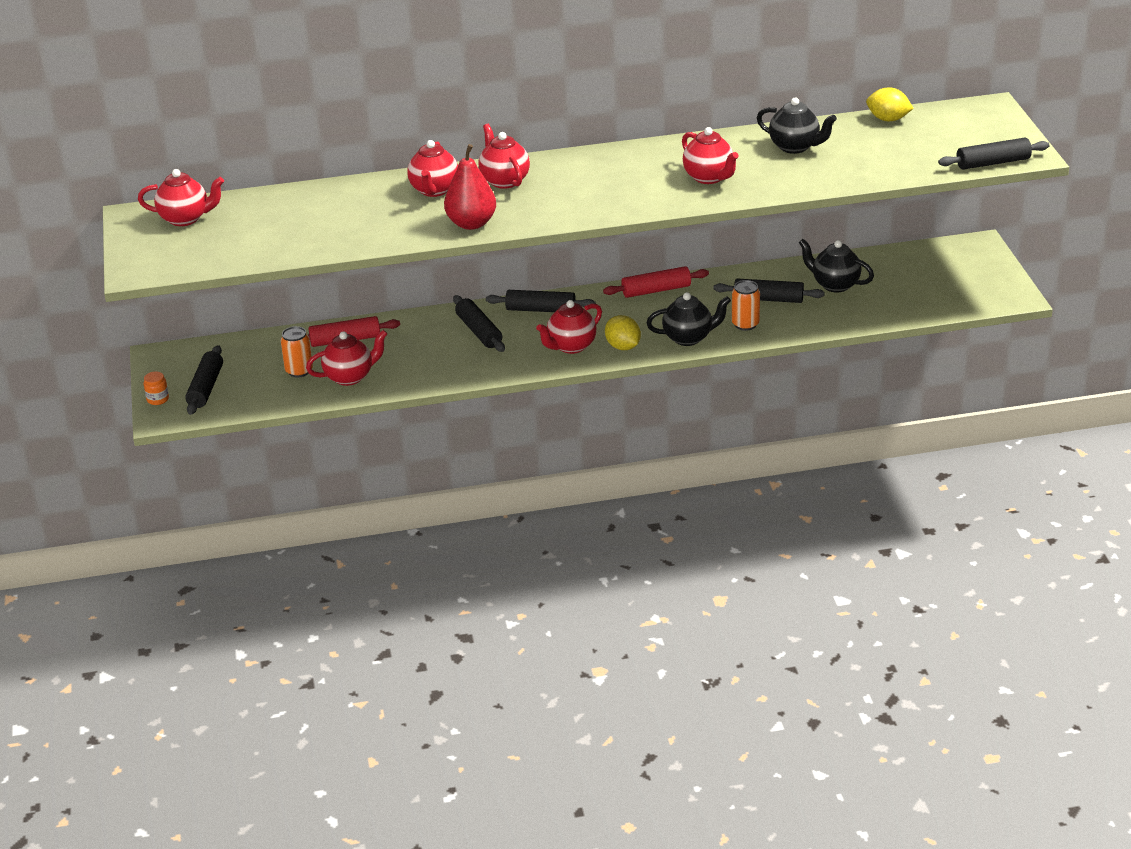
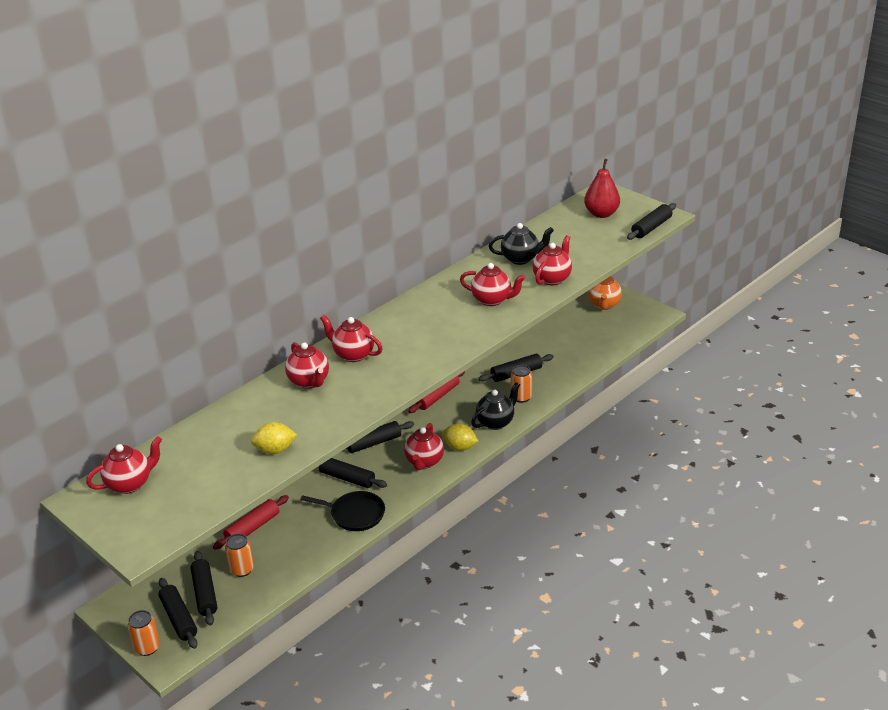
camera: 35 degrees left, 0 degrees up
orange jar [144,372,169,405] -> orange can [128,610,160,656]
red teapot [306,330,388,386] -> red teapot moved to [533,235,572,285]
red pear [444,144,496,230] -> red pear moved to [584,159,620,218]
black teapot [799,239,874,293] -> none
yellow lemon [866,87,914,121] -> yellow lemon moved to [251,422,297,454]
none -> black rolling pin [191,551,217,626]
none -> black pan [300,491,385,531]
none -> orange teapot [588,276,622,310]

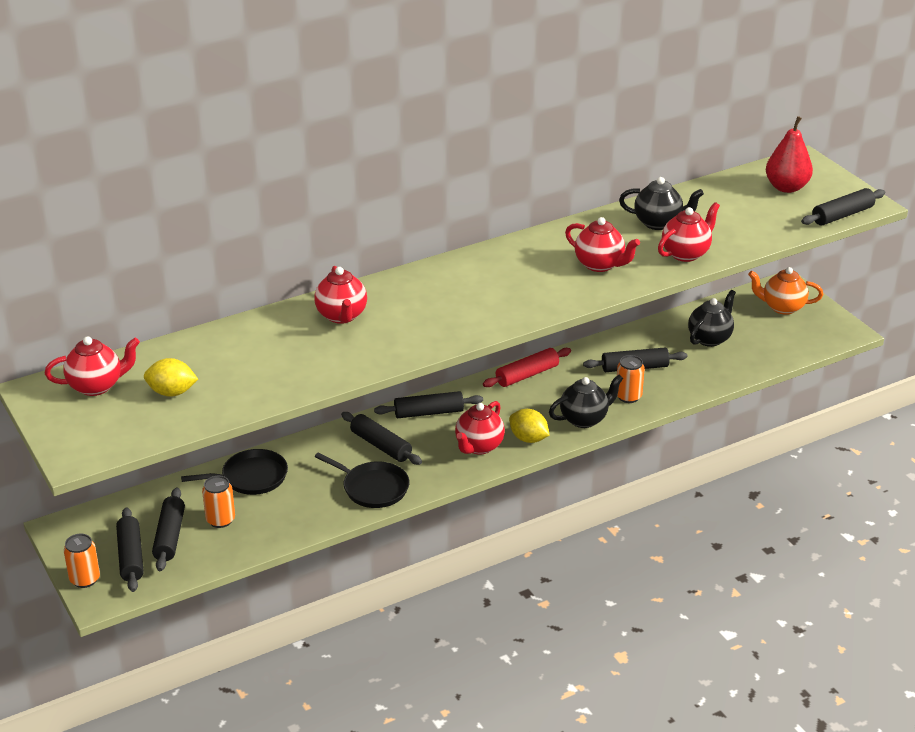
camera: 15 degrees right, 0 degrees up
red rolling pin [213,495,289,550] -> black pan [181,449,288,495]
yellow lemon [251,422,297,454] -> yellow lemon moved to [144,358,198,397]
red teapot [320,315,383,362] -> none
orange teapot [588,276,622,310] -> orange teapot turned 75 degrees clockwise [748,267,823,315]
none -> black teapot [688,290,736,347]

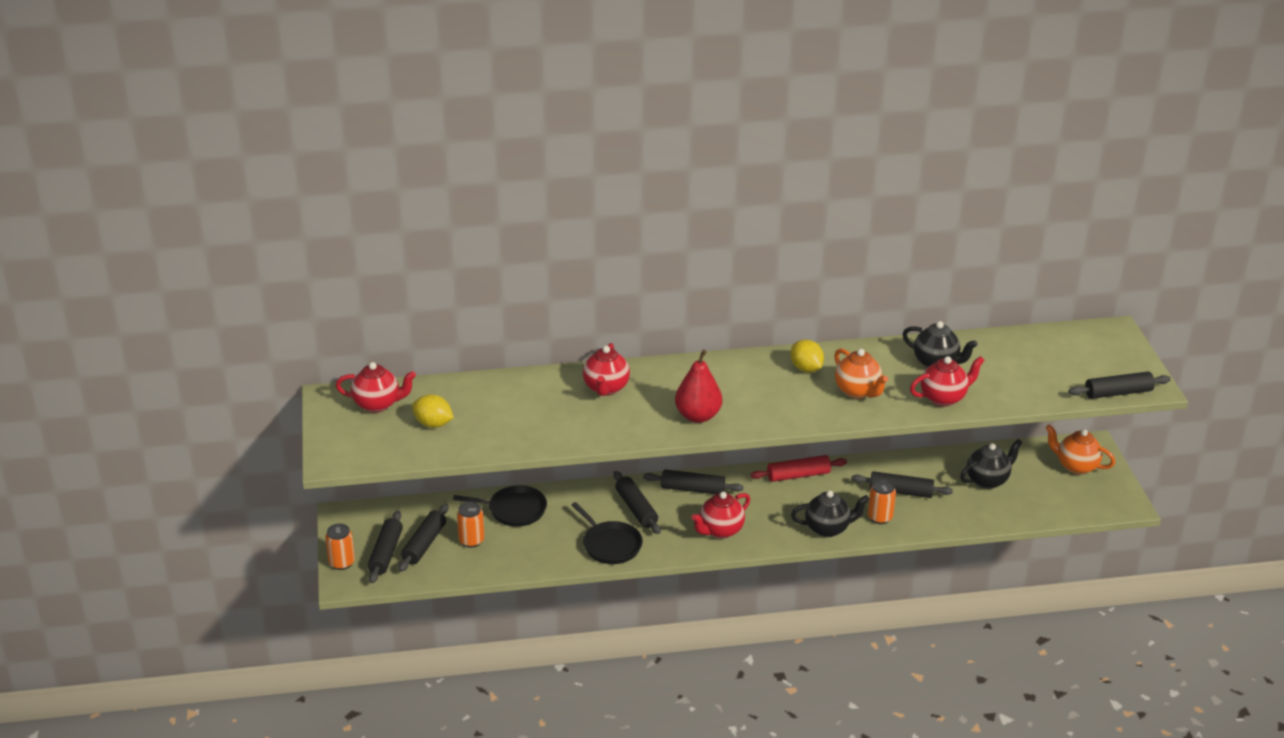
camera: 20 degrees right, 0 degrees up
yellow lemon [509,409,550,443] -> yellow lemon moved to [790,339,824,372]
red teapot [565,217,640,272] -> orange teapot [834,348,888,399]
red pear [766,116,813,193] -> red pear moved to [675,349,722,423]

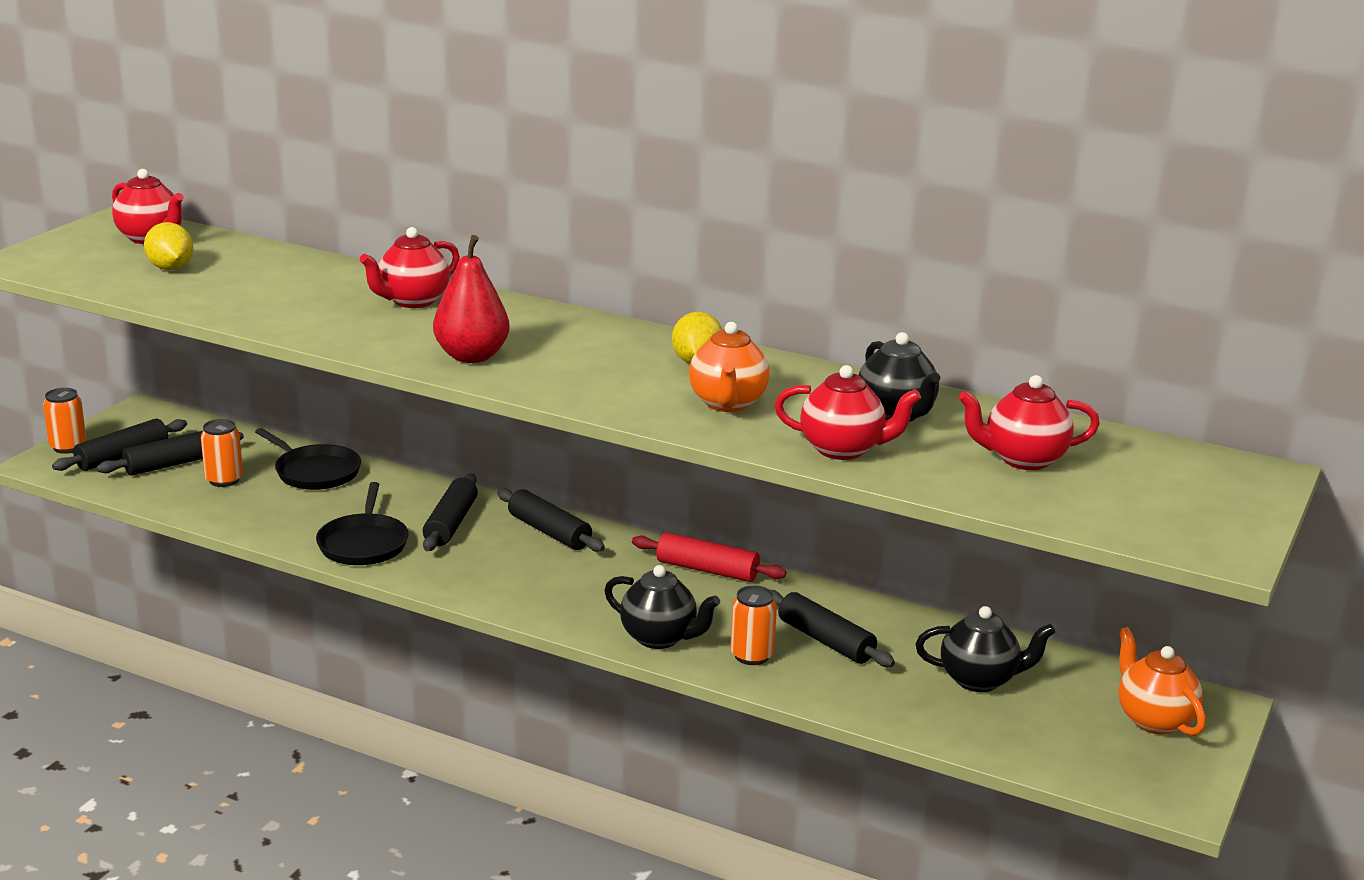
camera: 35 degrees right, 10 degrees down
red teapot [691,492,750,539] -> red teapot moved to [959,375,1100,470]
black rolling pin [1069,371,1171,399] -> none

